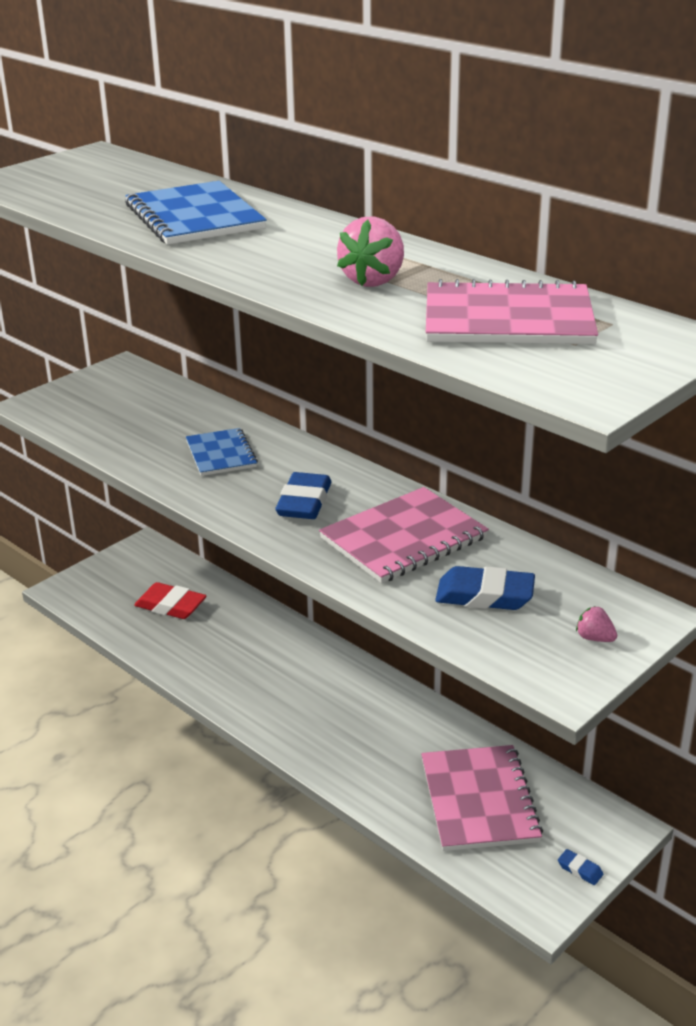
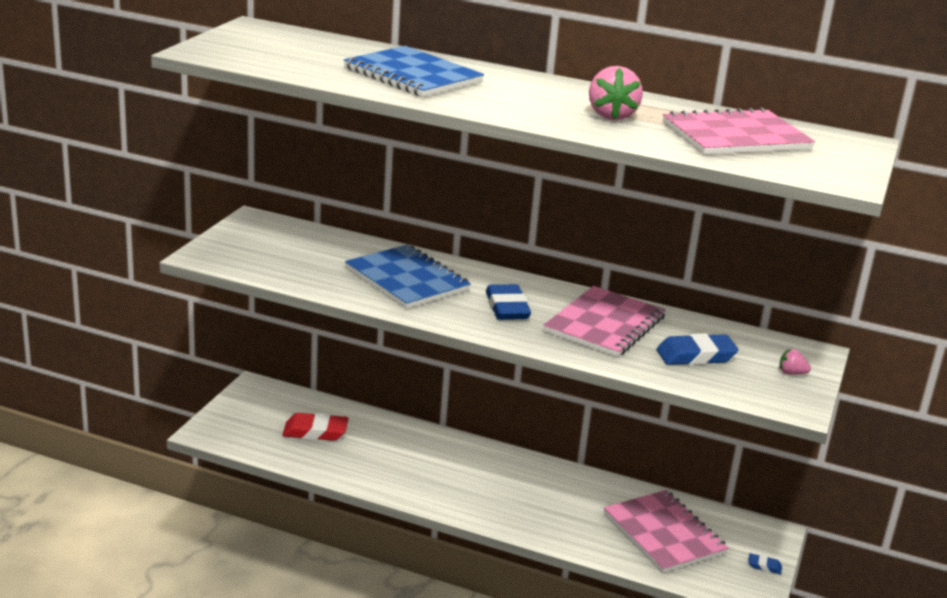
camera: 25 degrees left, 5 degrees down
blue notebook [186,428,258,476] -> blue notebook [345,244,471,309], size x1.61

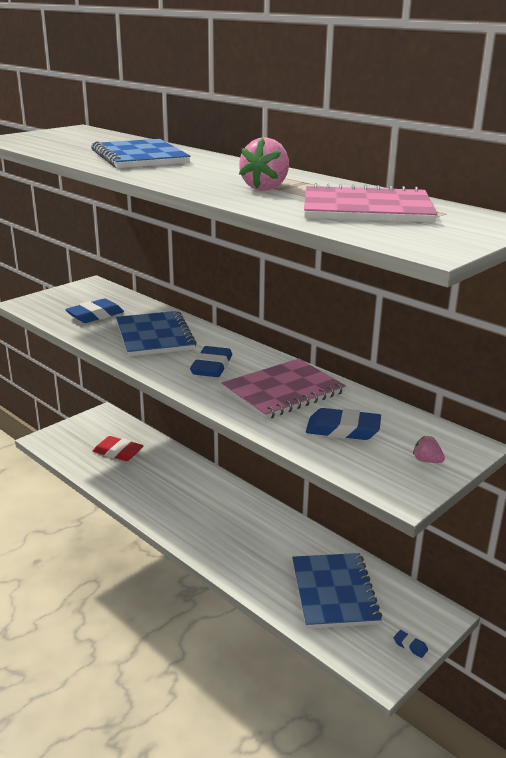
camera: 25 degrees right, 0 degrees up
pink notebook [604,490,728,573] -> blue notebook [292,553,382,629]
none -> blue eraser [65,299,124,323]

